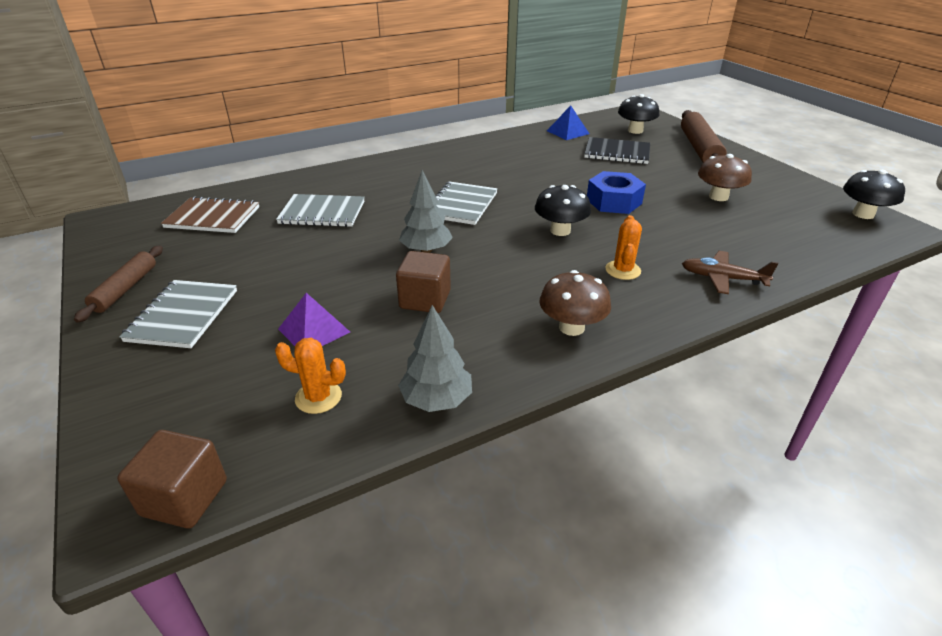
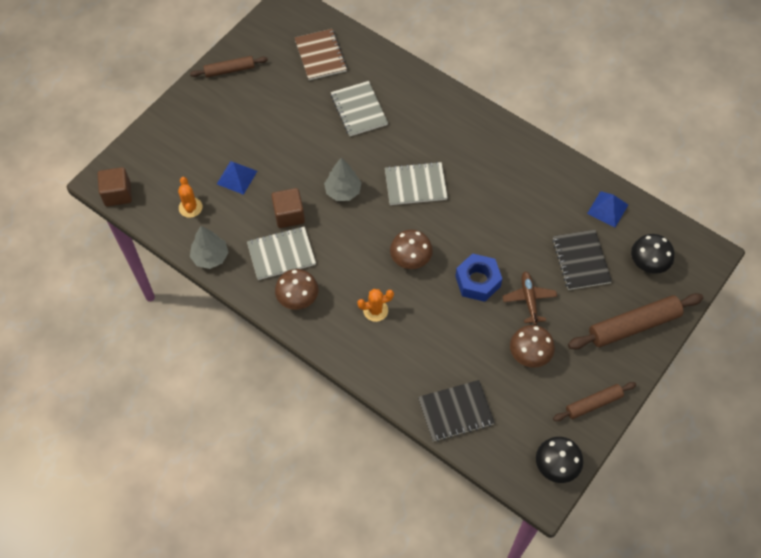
camera: 65 degrees right, 25 degrees up
grey notebook [119,280,237,348] -> grey notebook moved to [247,226,316,280]
purple pyramid [278,293,350,346] -> blue pyramid [217,161,257,195]
black mushroom [535,185,591,236] -> brown mushroom [390,230,433,269]
brown plane [682,251,778,294] -> brown plane moved to [502,271,557,325]
none -> black notebook [418,380,495,442]
none -> brown rolling pin [553,382,636,421]

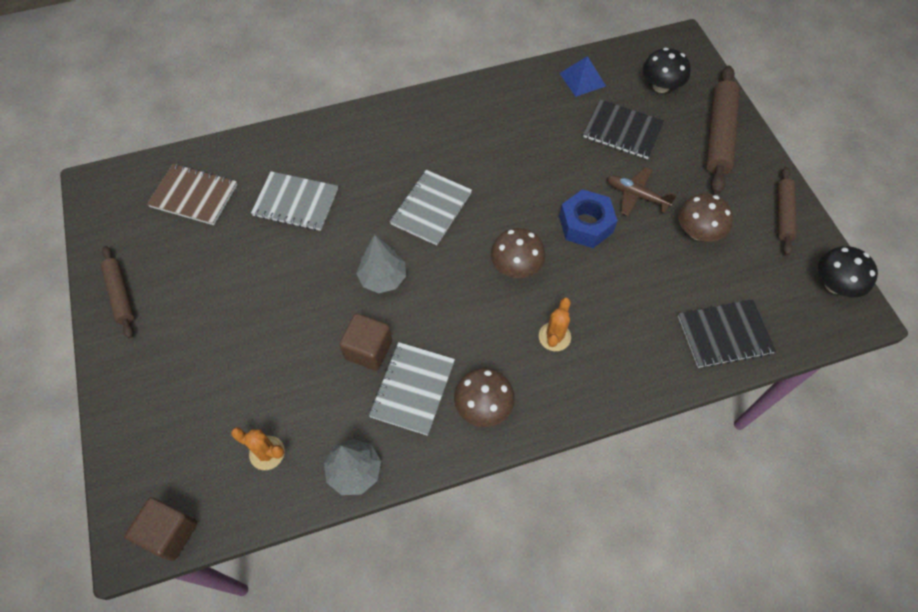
camera: 55 degrees left, 0 degrees up
brown rolling pin [190,56,268,77] -> brown rolling pin turned 45 degrees counterclockwise [101,246,134,338]
blue pyramid [217,161,257,195] -> none
black notebook [418,380,495,442] -> black notebook turned 60 degrees clockwise [678,300,776,368]

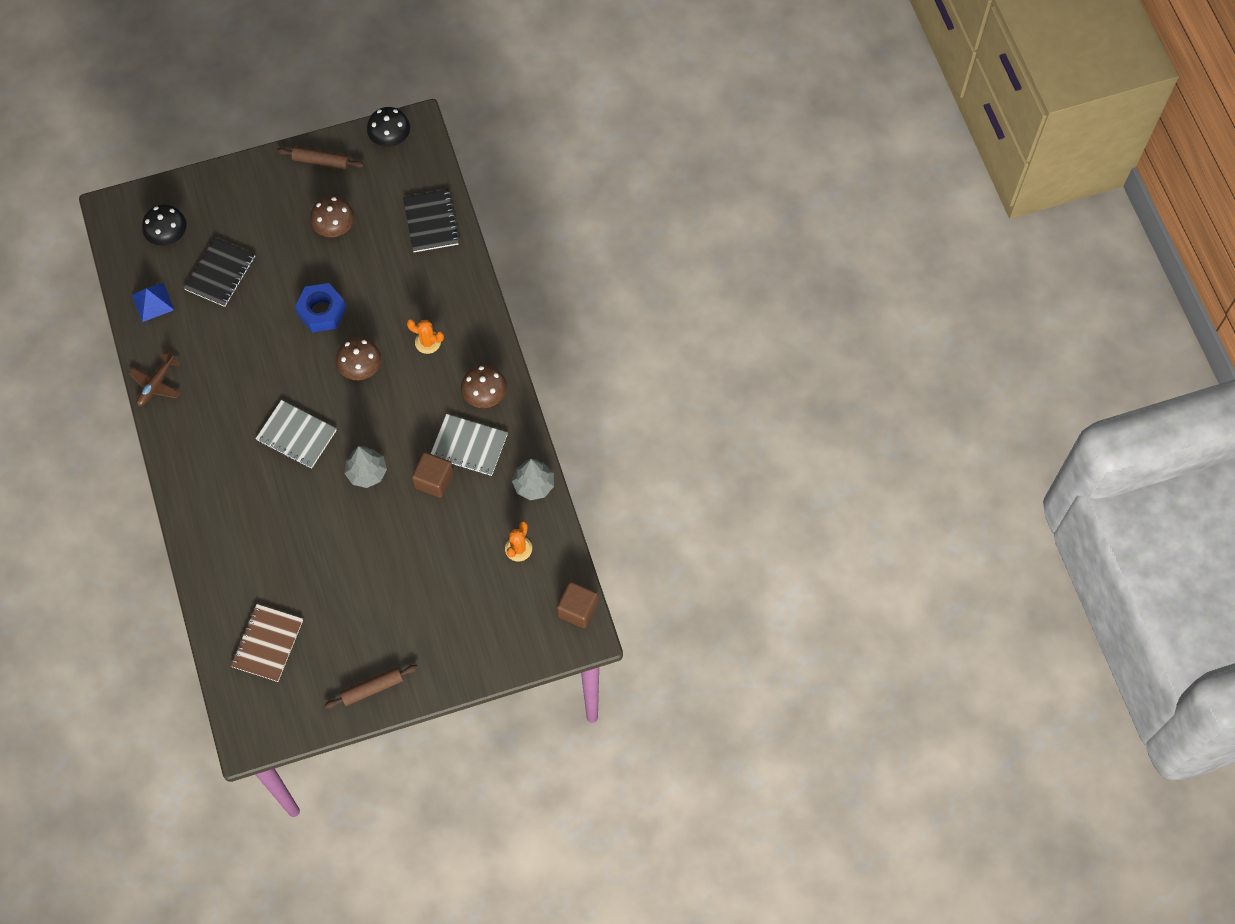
camera: 90 degrees left, 5 degrees up
grey notebook [251,171,338,231] -> none
brown plane [607,167,676,216] -> brown plane moved to [129,350,181,406]
brown rolling pin [706,65,740,194] -> none

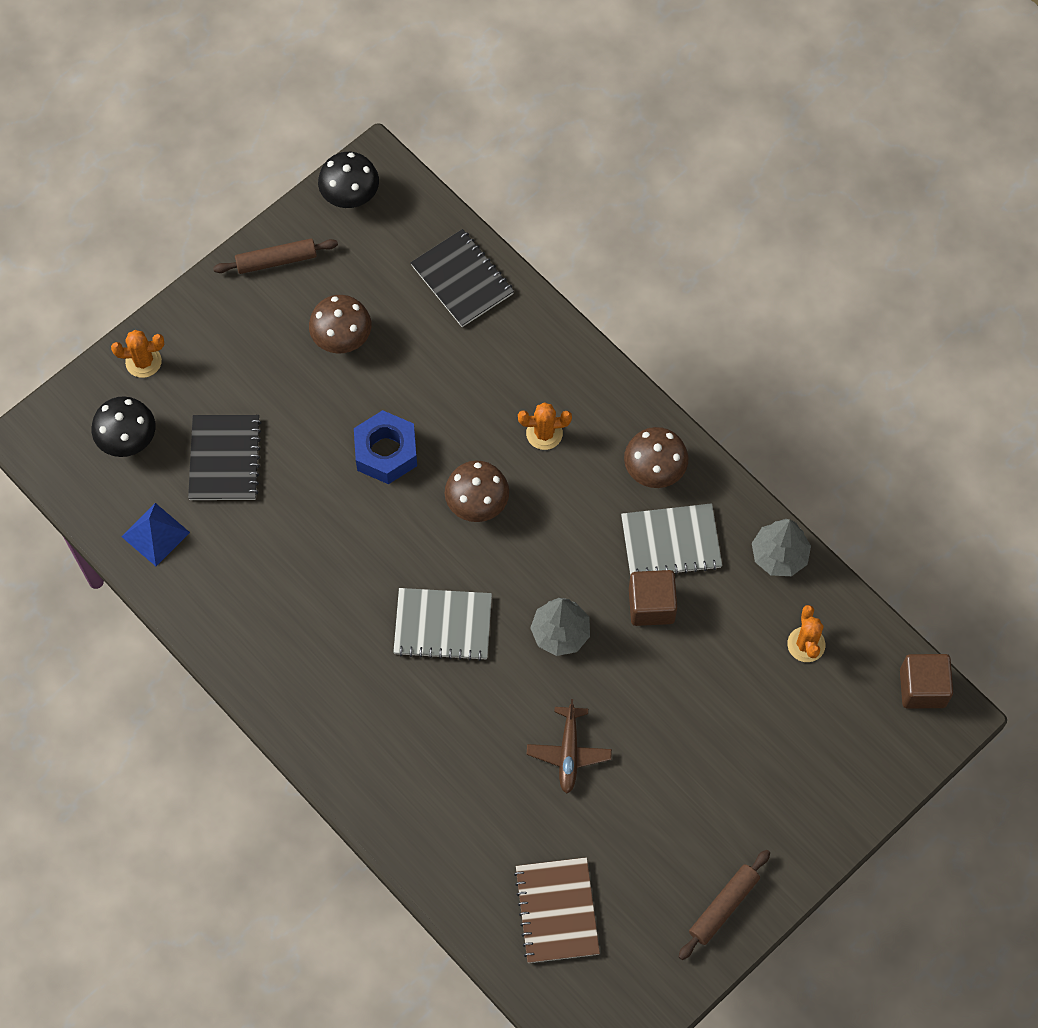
camera: 25 degrees left, 0 degrees up
brown plane [129,350,181,406] -> brown plane moved to [527,699,612,794]
none -> orange cactus [111,330,164,378]

